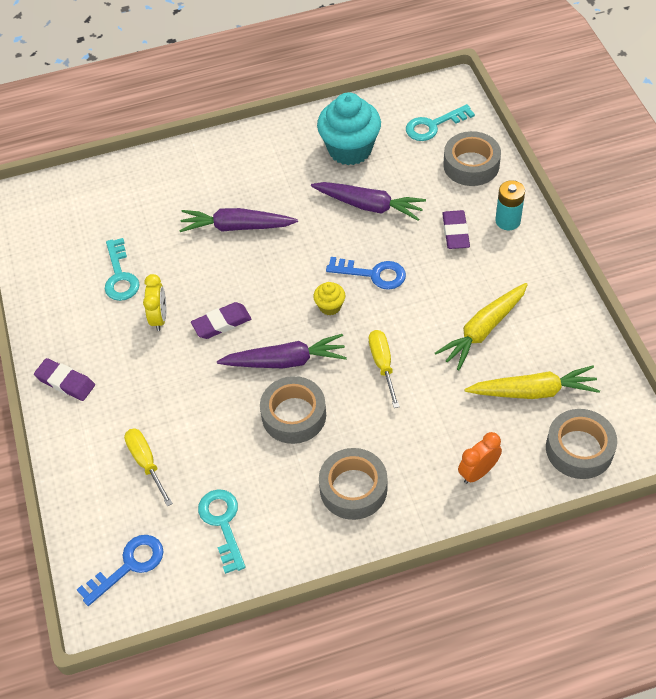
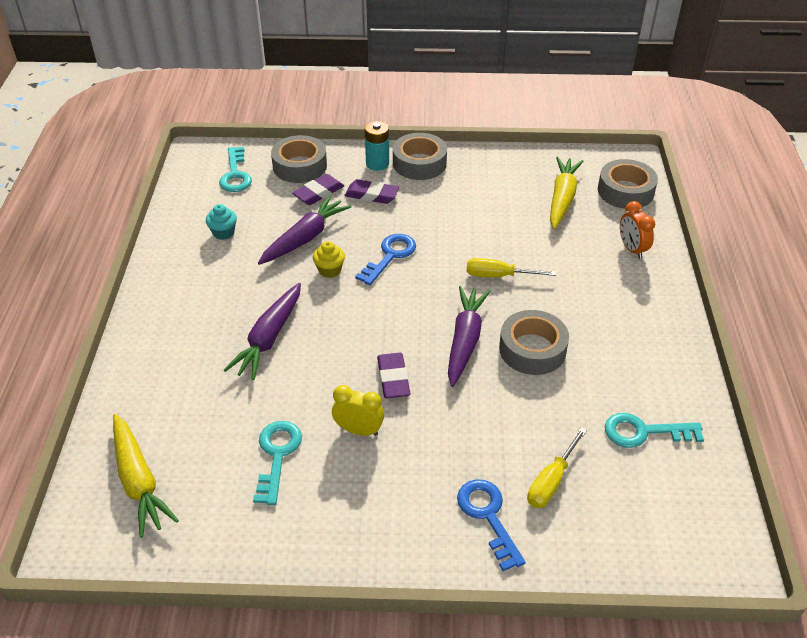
camera: 75 degrees left, 10 degrees down
purple eraser [34,358,95,401] -> purple eraser moved to [292,174,344,205]
blue key [77,535,164,606] -> blue key moved to [457,479,526,571]
turquoise key [105,238,139,301] -> turquoise key turned 90 degrees counterclockwise [253,421,302,505]
yellow screwdriver [124,428,173,507] -> yellow screwdriver turned 45 degrees counterclockwise [527,427,587,508]
yellow cupcake [313,282,345,315] -> yellow cupcake moved to [313,241,345,278]
turquoise cupcake [317,93,381,165] -> turquoise cupcake [206,204,237,240], size x0.46
grey tape [319,448,388,520] -> grey tape moved to [393,133,447,180]
yellow carrot [435,283,528,370] -> yellow carrot moved to [113,414,179,538]

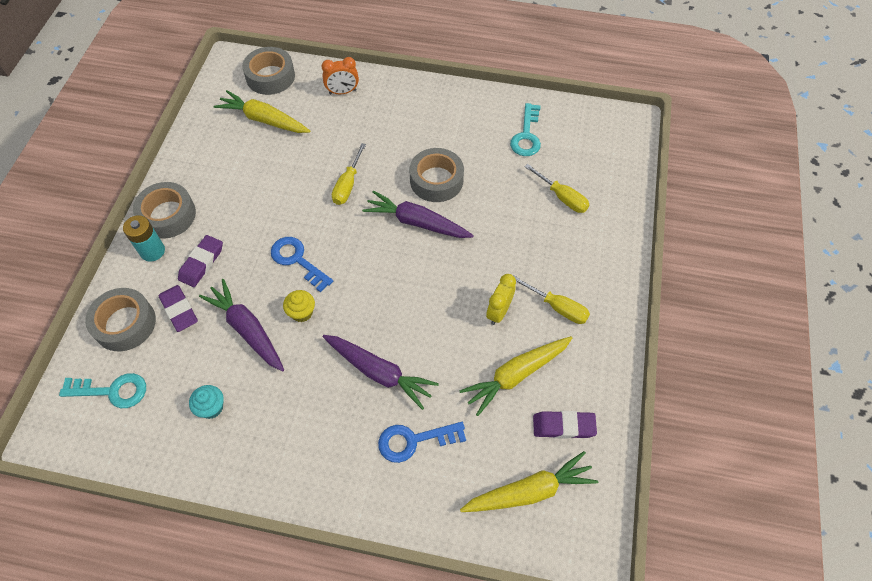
camera: 80 degrees left, 15 degrees up
turquoise key [253,421,302,505] -> yellow carrot [460,336,572,416]
purple eraser [377,353,411,398] -> purple eraser moved to [533,411,597,439]
blue key [457,479,526,571] -> blue key moved to [378,422,466,463]
none -> yellow screwdriver [514,276,590,324]

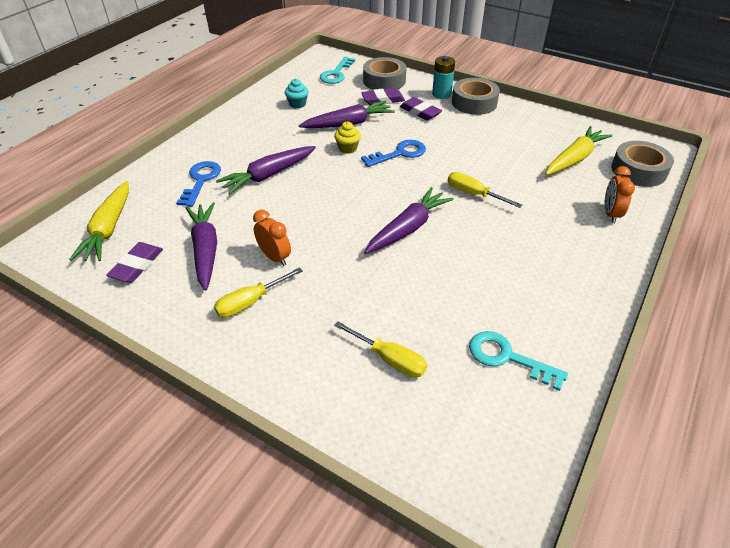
camera: 110 degrees right, 15 degrees down
grey tape [409,148,464,202] -> none
yellow carrot [460,336,572,416] -> purple carrot [186,202,217,291]
yellow clock [486,274,516,325] -> orange clock [253,210,291,266]
yellow screwdriver [524,164,589,213] -> yellow screwdriver turned 120 degrees counterclockwise [334,321,427,378]

